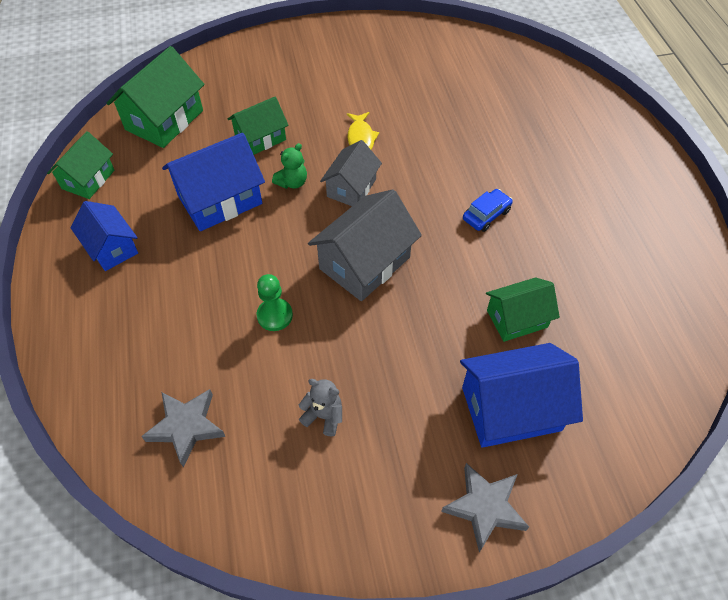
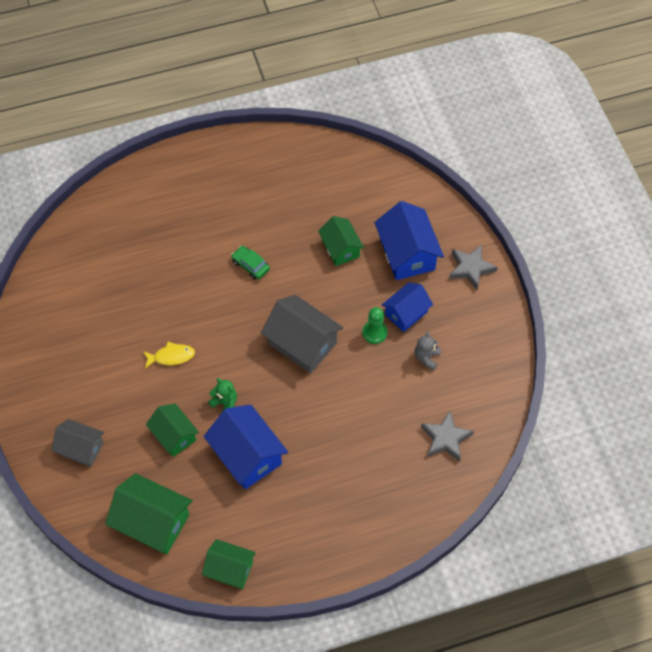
camera: 95 degrees left, 5 degrees up
blue house [71,201,138,271] -> blue house moved to [382,282,433,332]
green pawn [257,274,293,331] -> green pawn moved to [362,307,387,344]
grey house [320,140,382,206] -> grey house moved to [51,419,104,467]
blue car [463,189,513,232] -> green car [231,246,270,280]

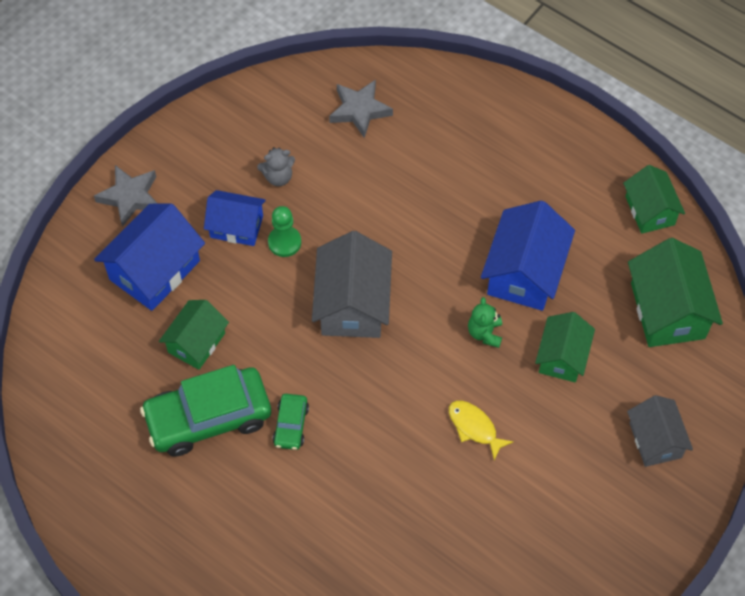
camera: 125 degrees left, 0 degrees up
none -> green car [140,365,271,457]

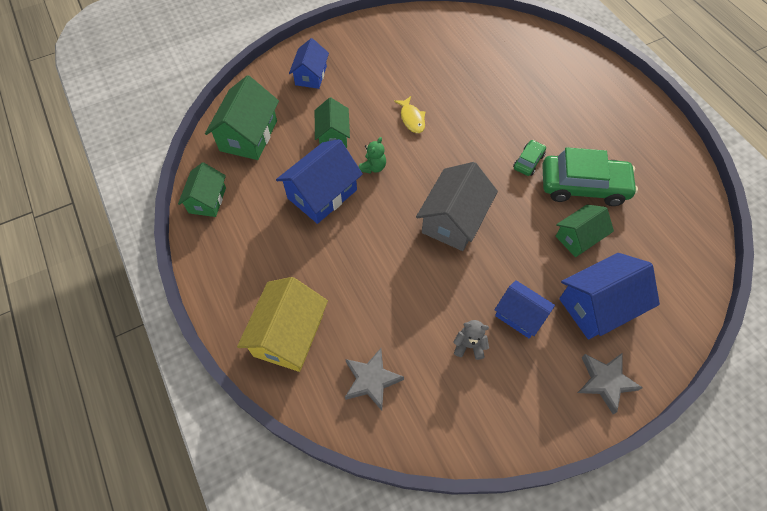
camera: 155 degrees left, 0 degrees up
green pawn [268,206,301,257] -> none
green house [535,312,595,382] -> green house turned 45 degrees counterclockwise [315,97,350,148]
grey house [627,395,693,467] -> blue house [289,38,329,89]
none -> yellow house [237,277,328,372]

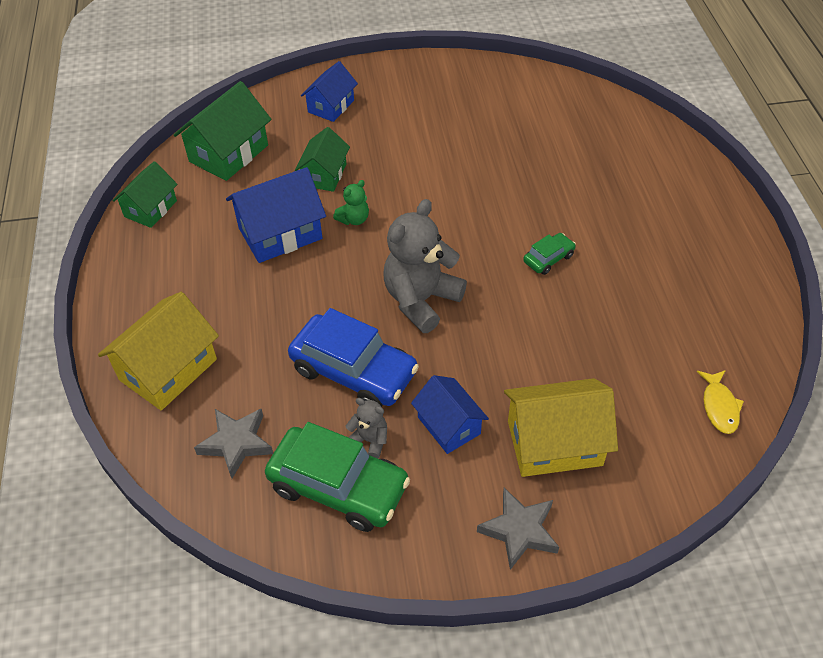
camera: 20 degrees right, 10 degrees down
yellow fish [394,96,425,133] -> yellow fish moved to [697,370,744,434]
grey house [416,162,498,251] -> grey teddy bear [383,199,467,333]
green car [542,147,638,206] -> green car moved to [265,422,410,532]
green house [555,205,614,257] -> none
blue house [559,253,660,339] -> yellow house [504,378,618,477]
none -> blue car [288,308,419,407]

